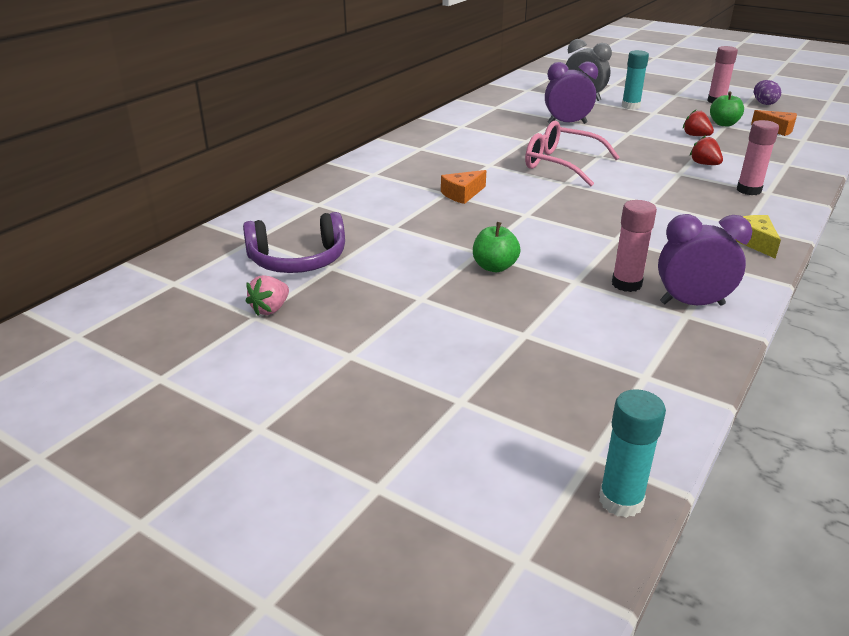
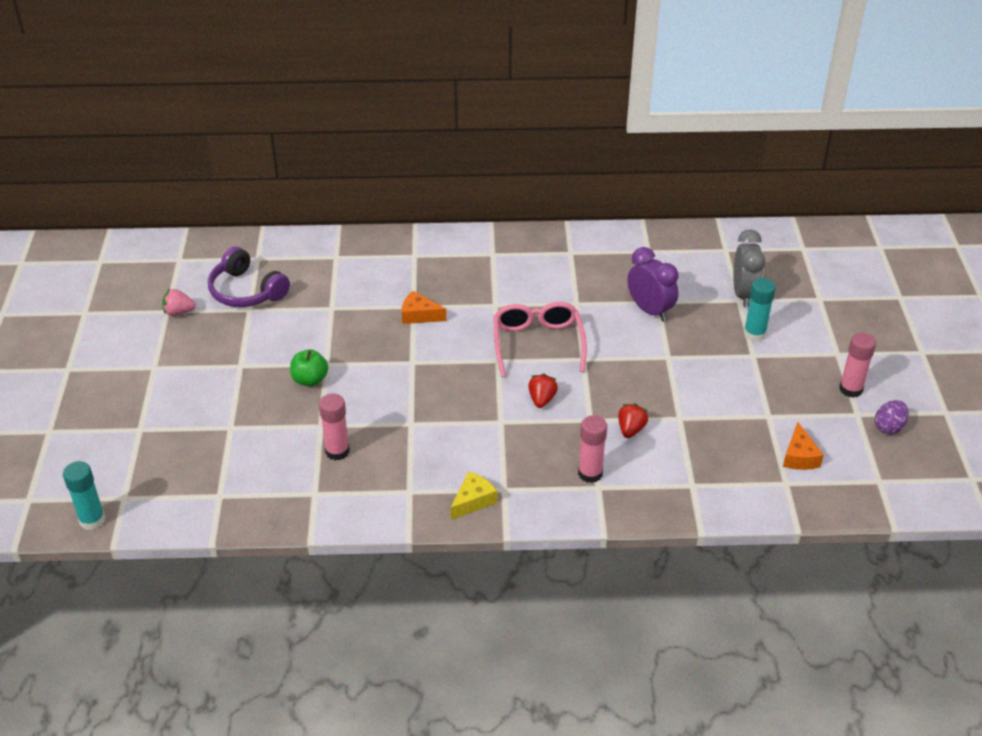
camera: 55 degrees right, 10 degrees up
purple clock [658,214,752,305] -> none
red strawberry [683,110,714,136] -> red strawberry moved to [528,374,558,408]
green apple [710,91,744,126] -> none

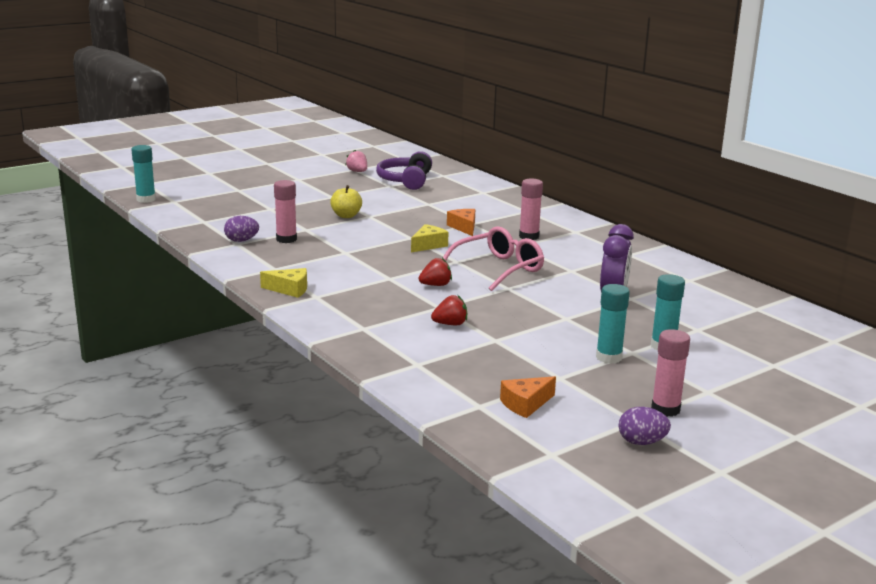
camera: 55 degrees right, 20 degrees down
green apple [290,349,328,386] -> yellow apple [330,185,362,218]
pink glue stick [578,415,607,483] -> pink glue stick moved to [519,178,543,240]
grey clock [733,229,765,307] -> none
none -> purple egg [224,216,259,242]
none -> yellow cheese [411,224,449,252]
none -> turquoise glue stick [596,284,630,364]

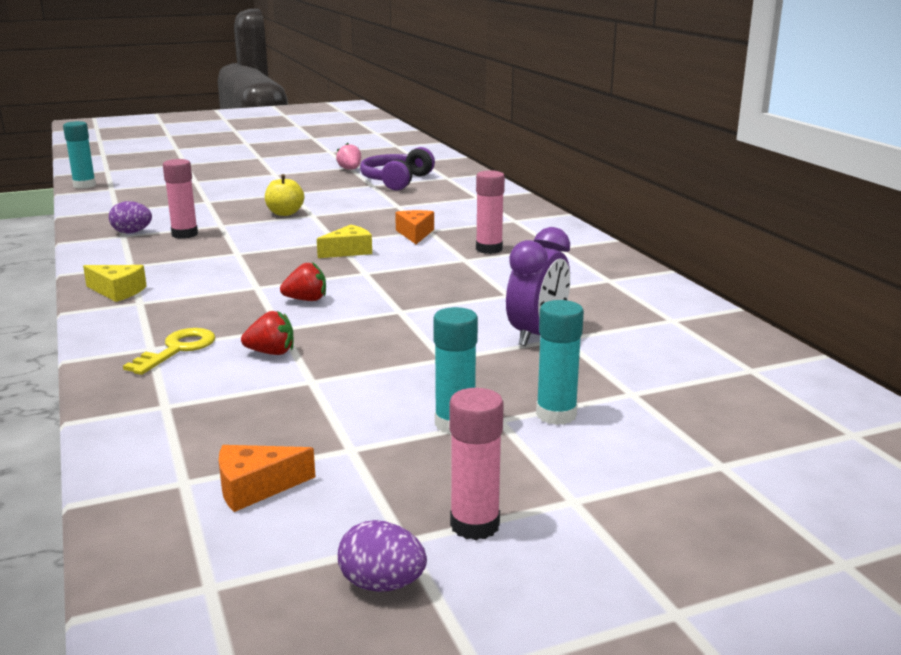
camera: 15 degrees right, 0 degrees up
pink glasses [443,226,544,291] -> none
none -> yellow key [123,328,215,375]

